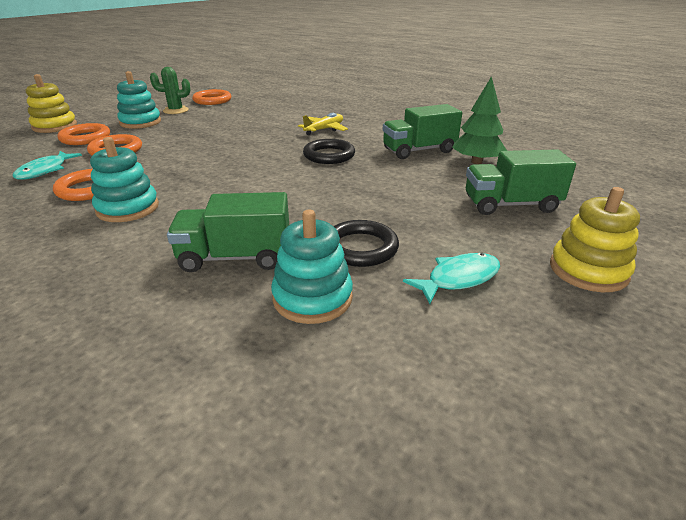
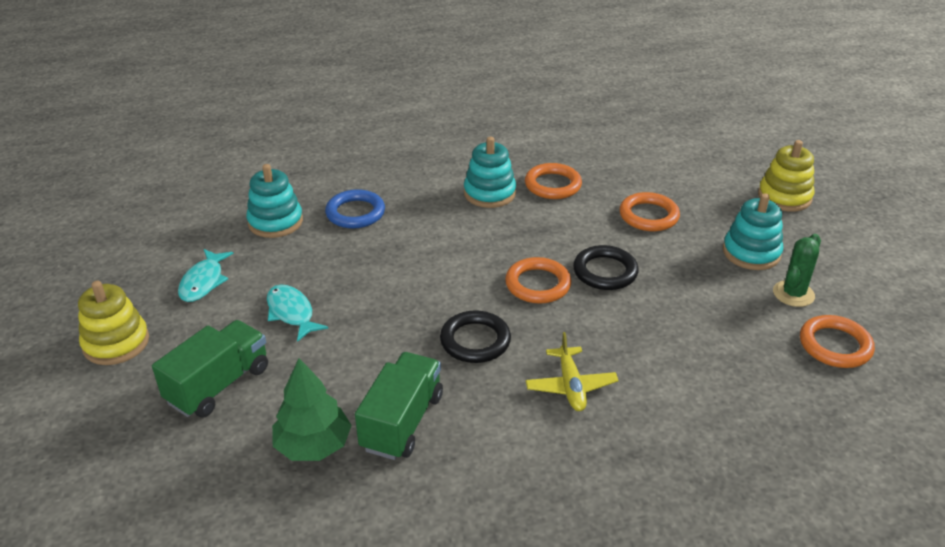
camera: 130 degrees right, 5 degrees up
turquoise fish [13,151,82,180] -> turquoise fish moved to [267,284,328,342]
orange ring [57,123,110,145] -> orange ring moved to [505,257,571,304]
green truck [167,192,289,272] -> blue ring [325,189,385,228]
black ring [333,220,399,267] -> black ring moved to [573,245,639,290]

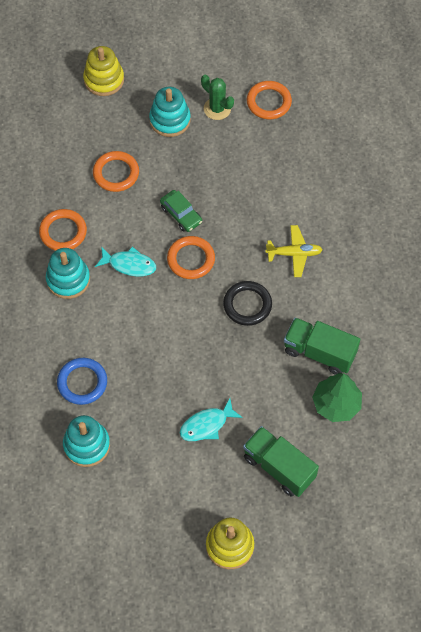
camera: 85 degrees left, 25 degrees up
turquoise fish [178,249,233,302] -> turquoise fish moved to [95,247,156,277]
black ring [573,245,639,290] -> green car [160,190,202,232]

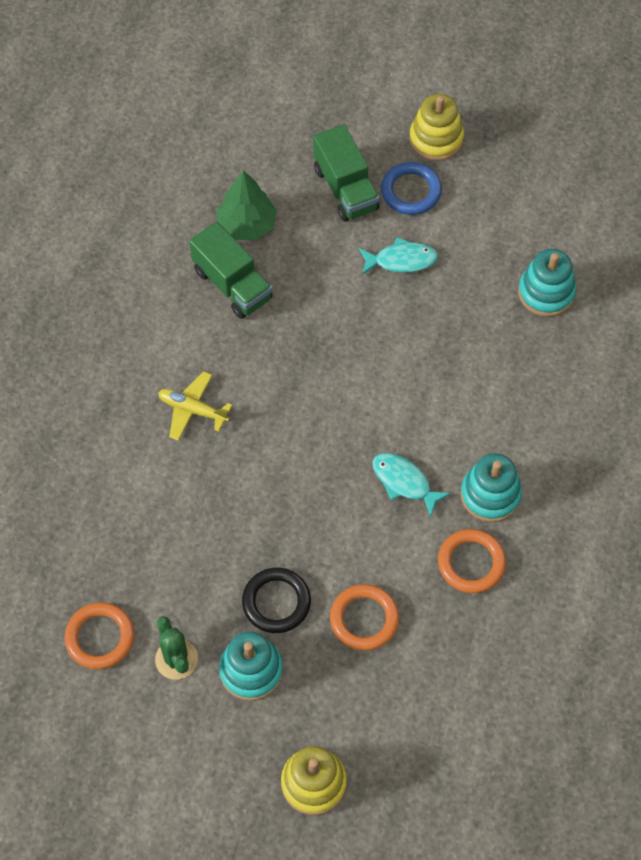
camera: 155 degrees left, 0 degrees up
blue ring [57,358,107,405] -> blue ring moved to [381,162,442,215]
green car [160,190,202,232] -> none
orange ring [167,236,215,279] -> none
black ring [223,281,272,326] -> black ring moved to [242,568,311,633]

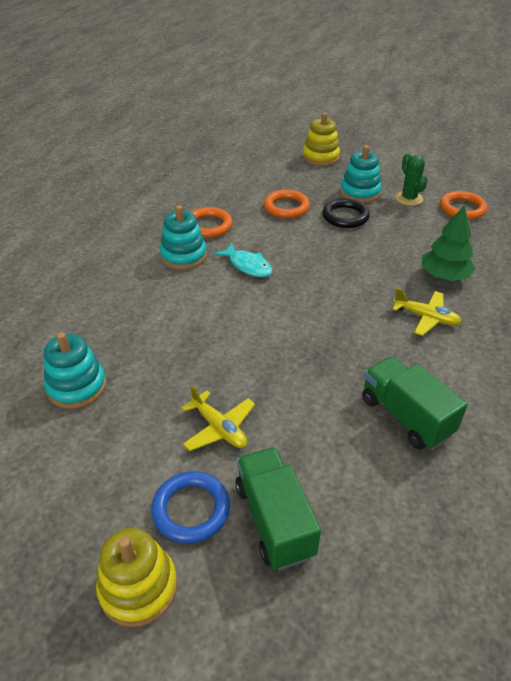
camera: 175 degrees left, 20 degrees down
green tree [216,170,277,240] -> green tree moved to [422,205,476,281]
turquoise fish [359,237,438,275] -> yellow plane [181,385,255,451]

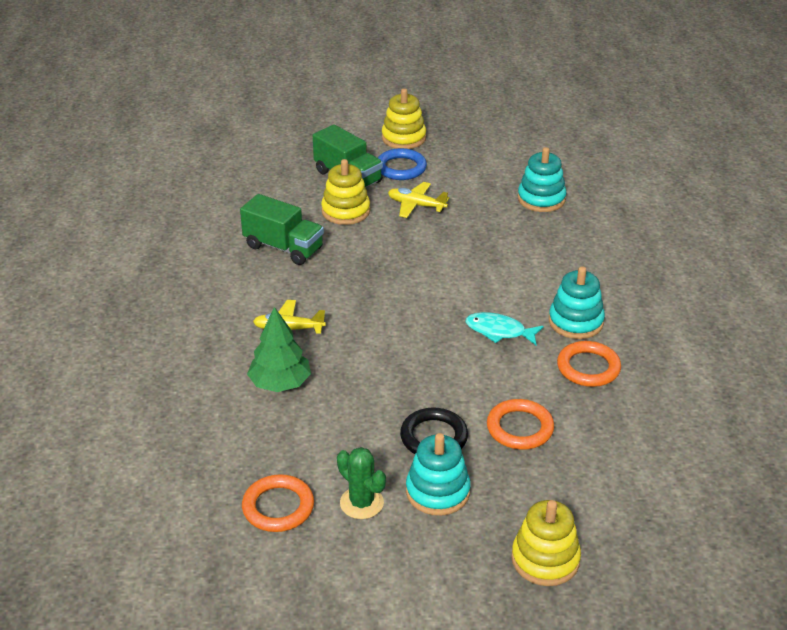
camera: 155 degrees right, 5 degrees down
none -> yellow stacking toy [321,159,370,225]

